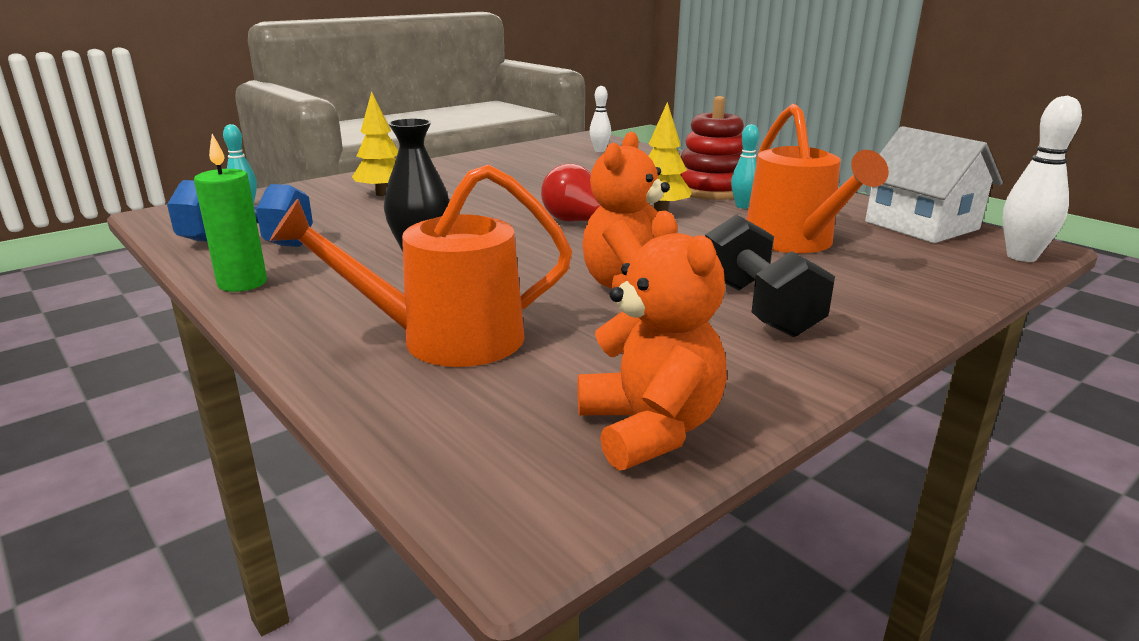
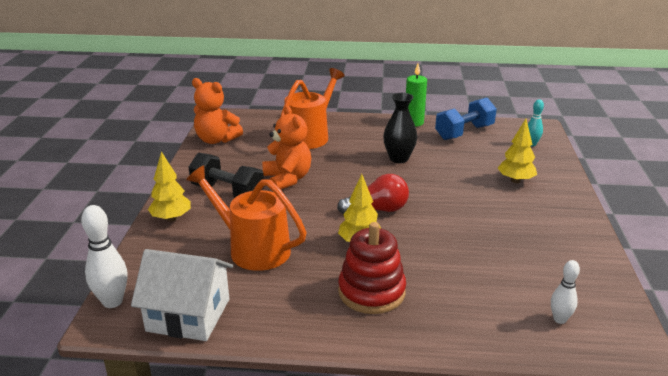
camera: 135 degrees right, 5 degrees up
turquoise bowling pin [731,124,759,208] -> none
none -> yellow tree [148,152,191,222]

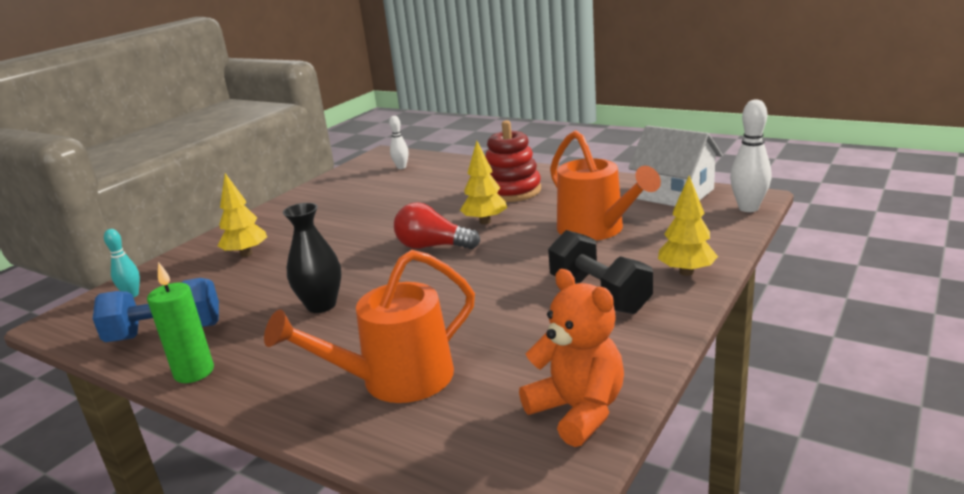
camera: 150 degrees left, 5 degrees down
orange teddy bear [262,105,311,189] -> none

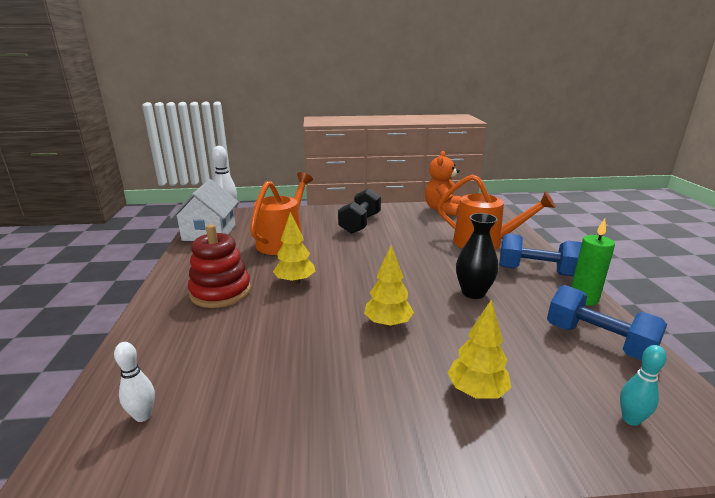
camera: 130 degrees left, 0 degrees up
red light bulb [394,202,480,249] -> none
yellow tree [658,176,718,276] -> yellow tree moved to [364,245,414,328]
none -> blue dumbbell [499,234,582,276]

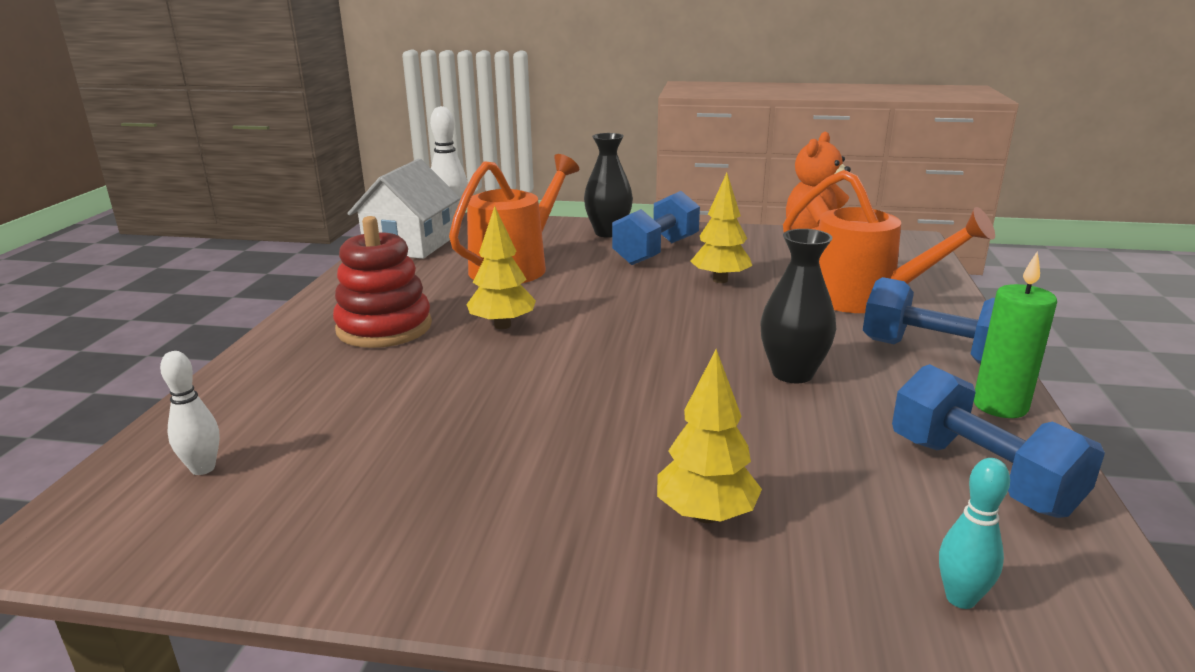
camera: 15 degrees right, 0 degrees up
black dumbbell [338,188,381,234] -> blue dumbbell [612,191,700,265]
yellow tree [364,245,414,328] -> yellow tree moved to [690,173,752,283]
none -> black vase [584,133,633,238]

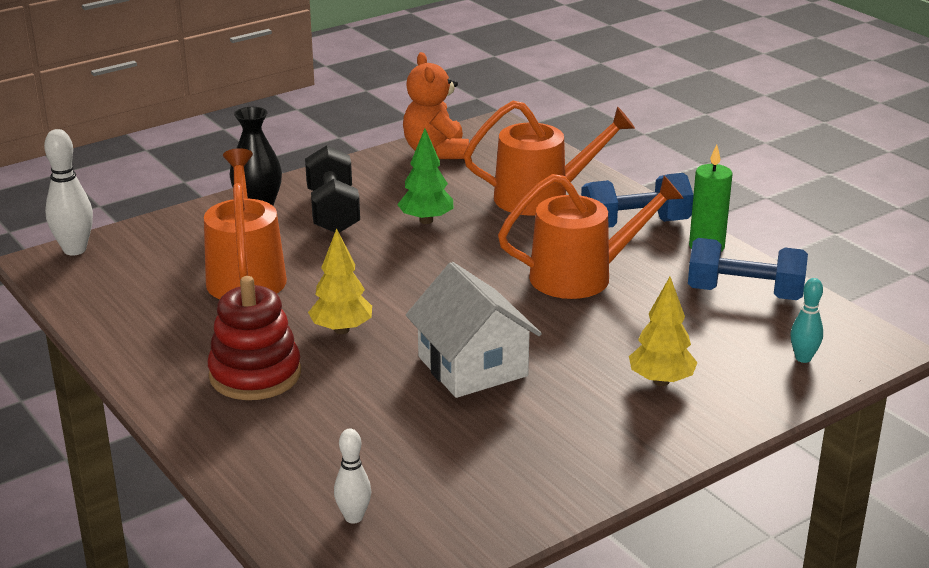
camera: 45 degrees left, 5 degrees up
white house [347,159,460,259] -> white house moved to [406,262,542,398]
blue dumbbell [612,191,700,265] -> black dumbbell [305,145,360,233]
yellow tree [690,173,752,283] -> green tree [397,129,453,224]
black vase [760,229,836,383] -> orange watering can [498,174,684,299]

